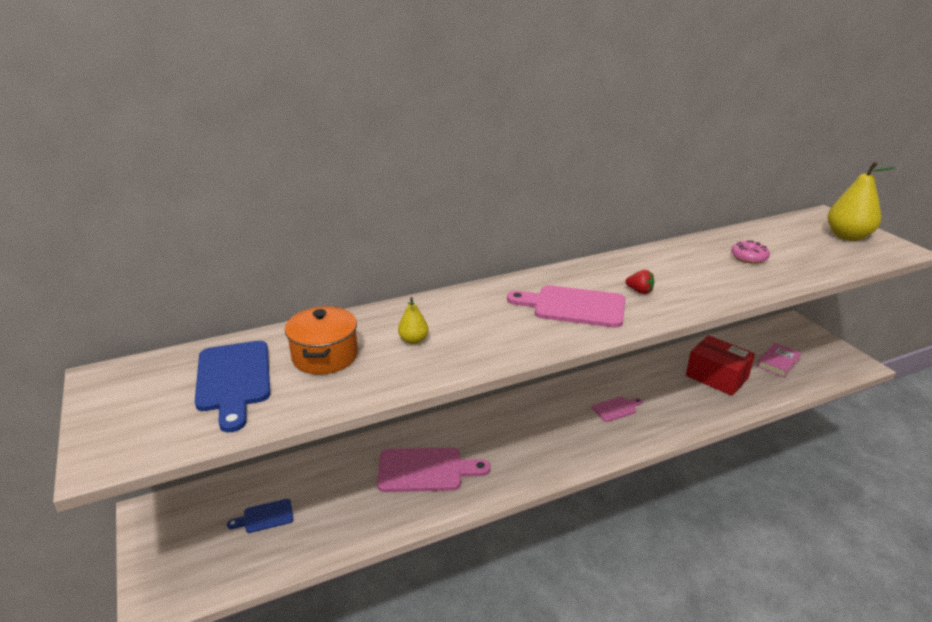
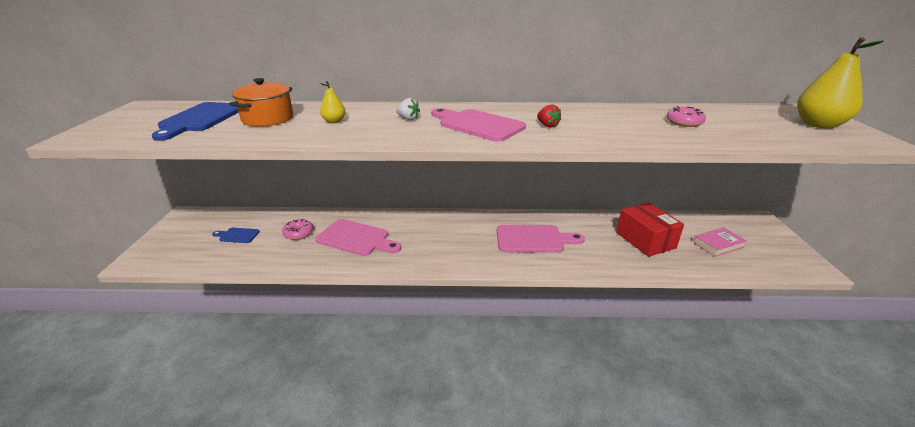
camera: 25 degrees right, 0 degrees up
pink cutting board [592,397,642,422] -> pink cutting board [497,225,585,253], size x1.91
none -> pink donut [282,219,313,240]
none -> white strawberry [396,98,420,120]

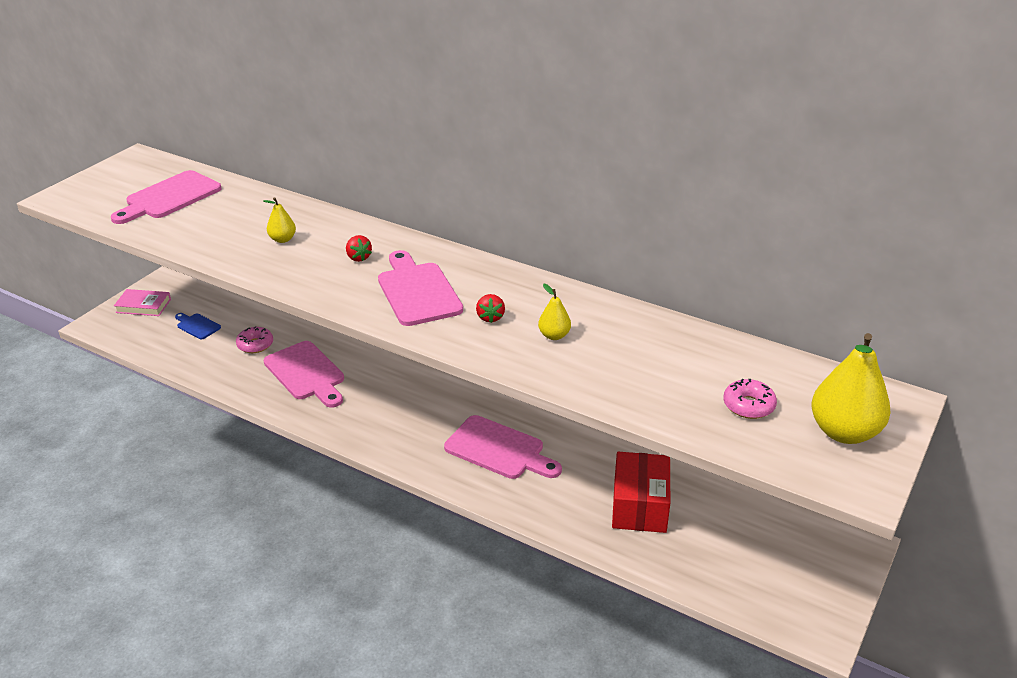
camera: 30 degrees right, 5 degrees up
blue cutting board [152,102,239,141] -> pink cutting board [111,170,222,224]
orange pot [229,78,293,127] -> none
white strawberry [396,98,420,120] -> red strawberry [346,235,372,262]
pink donut [667,106,706,127] -> pink donut moved to [723,379,777,419]
pink book [693,227,747,257] -> pink book moved to [114,289,171,316]
none -> yellow pear [538,284,571,340]

